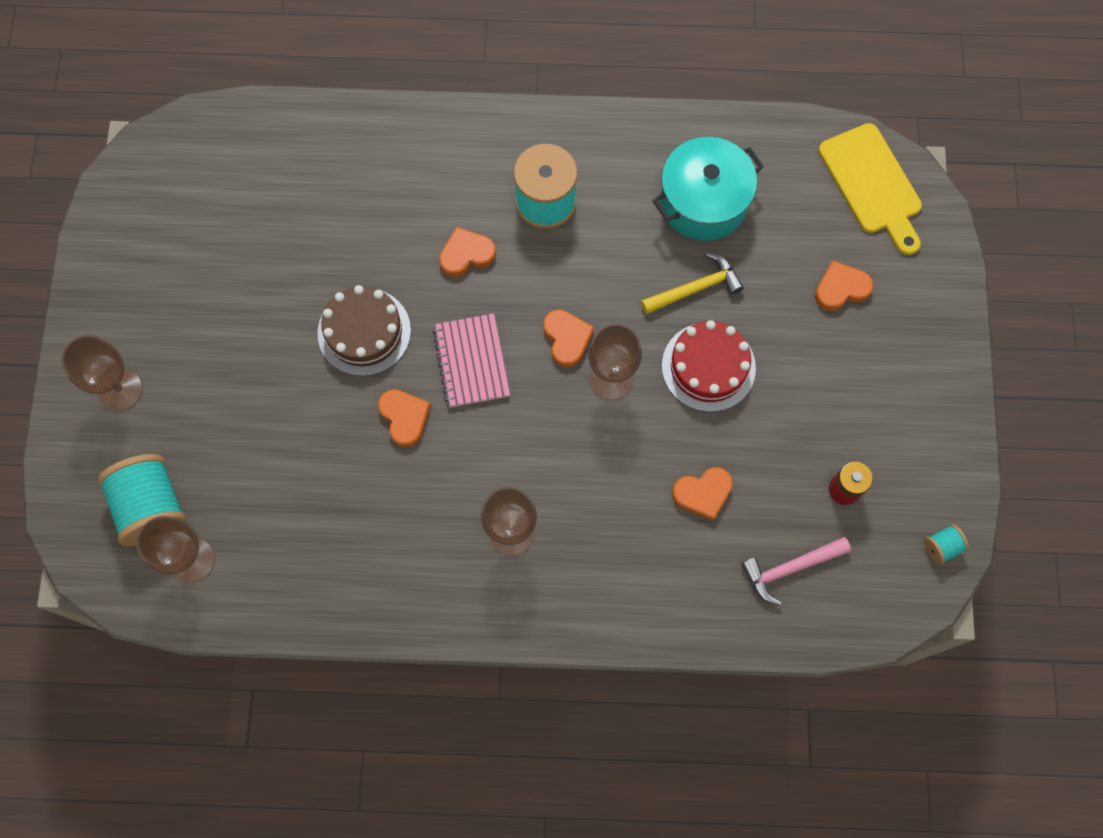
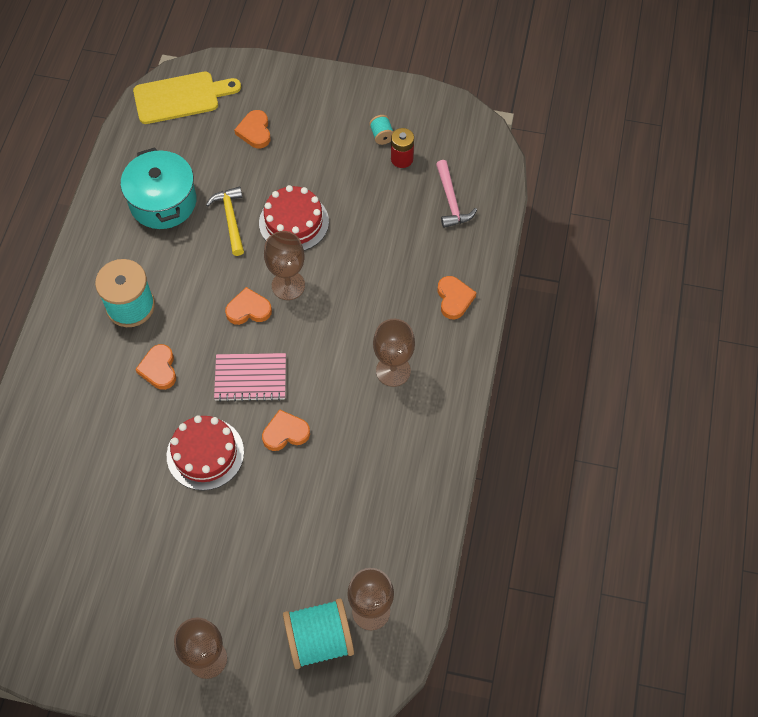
camera: 80 degrees left, 10 degrees down
brown cake [317,285,411,376] -> red cake [167,415,244,491]
orange heart [672,467,733,521] -> orange heart moved to [437,276,476,319]
turquoise spool [924,524,969,565] -> turquoise spool moved to [369,115,393,145]

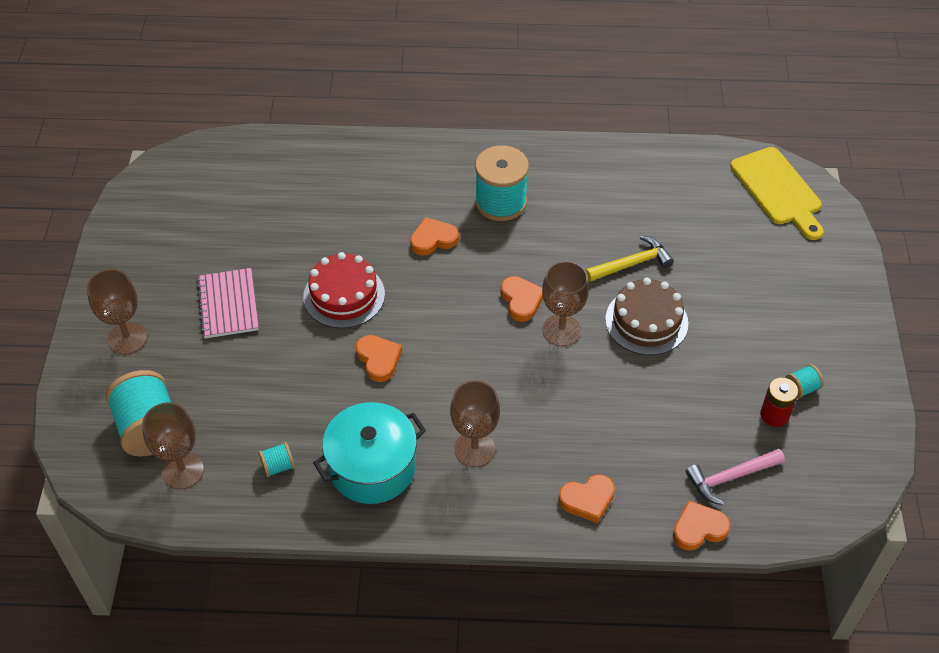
camera: 80 degrees right, 10 degrees down
turquoise pot [121,147,196,229] -> turquoise pot moved to [313,402,426,504]
pink notebook [214,353,286,402] -> pink notebook moved to [196,268,259,338]
orange heart [234,110,271,148] -> orange heart moved to [673,501,730,551]
red cake [259,185,329,251] -> brown cake [605,278,688,355]
none -> turquoise spool [259,442,295,477]

